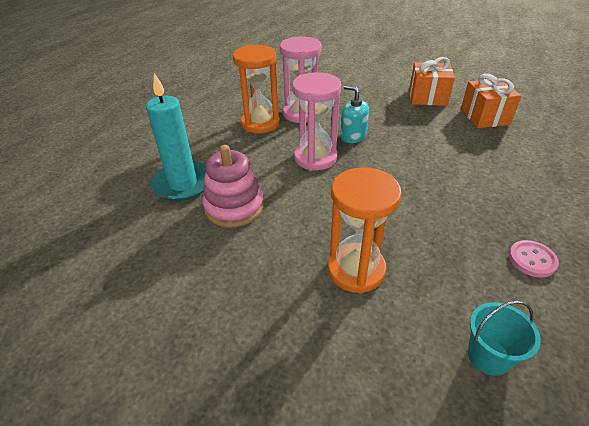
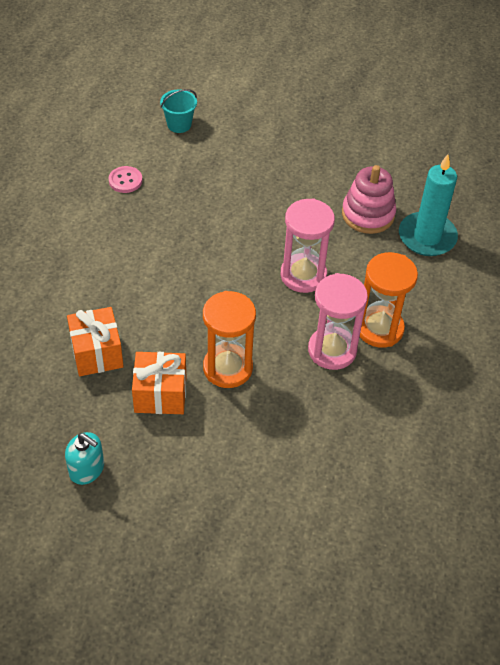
camera: 170 degrees right, 10 degrees up
orange hourglass [328,167,402,294] -> orange hourglass moved to [203,291,256,388]
turquoise soap dispenser [340,85,369,143] -> turquoise soap dispenser moved to [65,432,104,485]

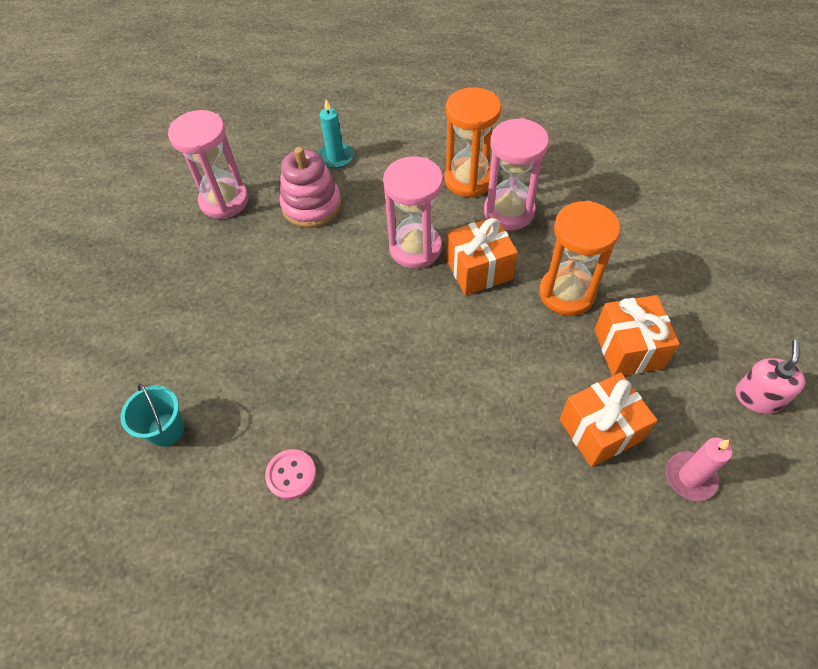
camera: 95 degrees left, 5 degrees up
turquoise soap dispenser [65,432,104,485] -> pink soap dispenser [736,340,805,414]
turquoise candle [399,154,458,256] -> turquoise candle [318,100,354,169], size x0.59
none -> pink hourglass [168,110,249,219]
none -> orange gift [446,216,518,295]
none -> pink candle [666,438,732,501]

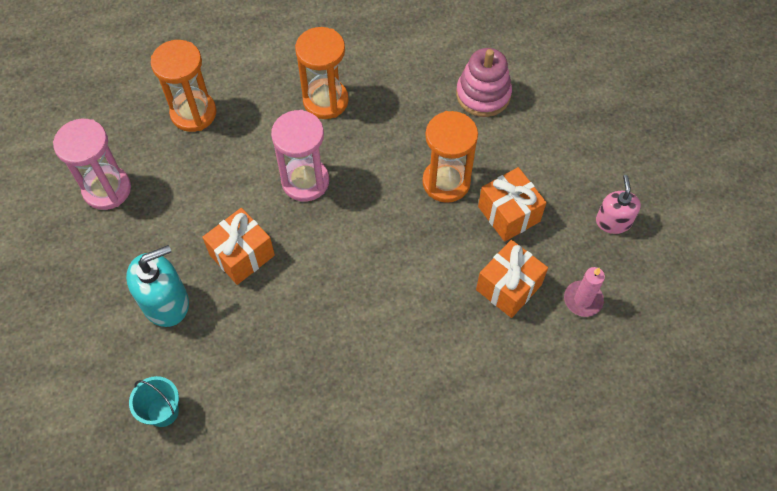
camera: 25 degrees left, 5 degrees up
pink button [265,449,316,499] -> none
pink stacking toy [279,147,342,228] -> pink stacking toy moved to [456,48,512,117]
turquoise candle [318,100,354,169] -> orange hourglass [151,40,216,132]
orange gift [446,216,518,295] -> orange gift moved to [202,208,275,285]
pink hourglass [484,118,549,230] -> none
none -> turquoise soap dispenser [126,245,189,327]

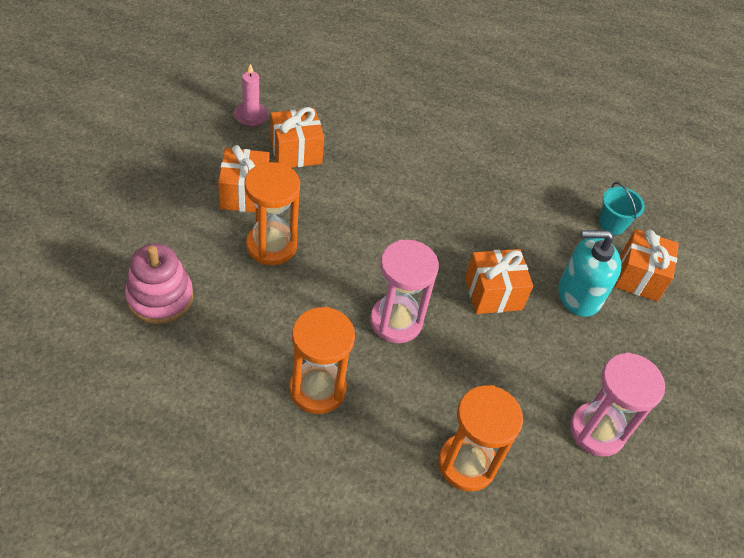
camera: 155 degrees left, 10 degrees down
pink soap dispenser [596,175,641,234] -> none
none -> orange gift [614,229,679,302]

